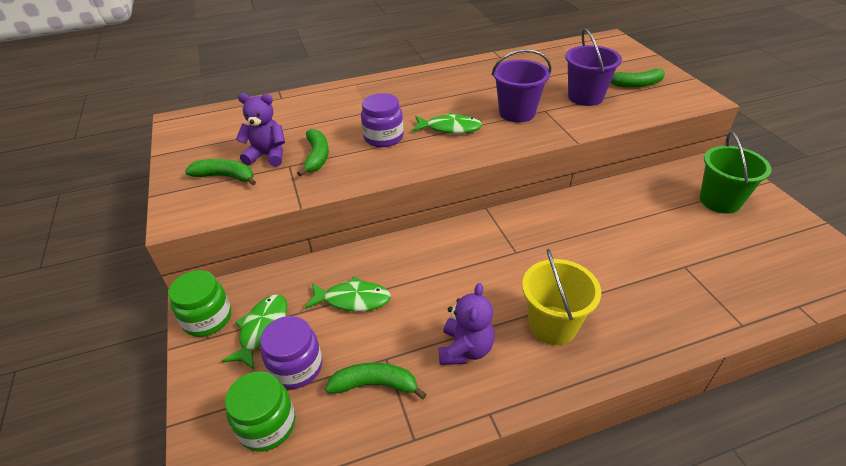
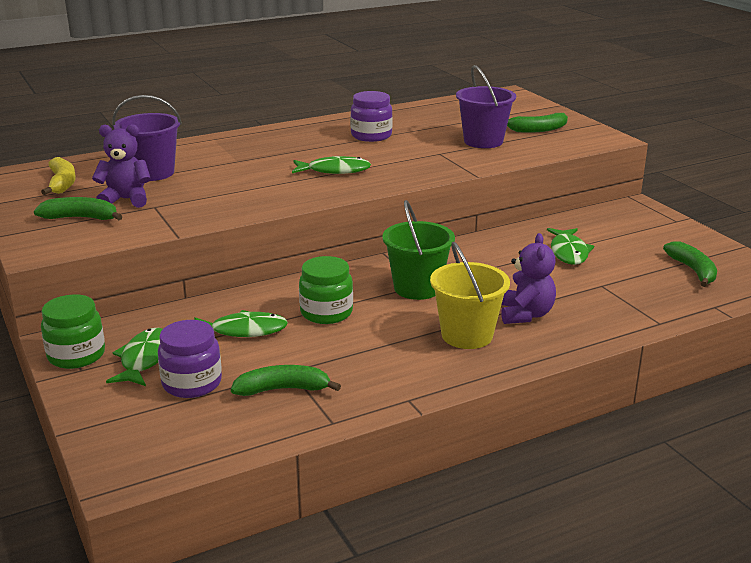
camera: 10 degrees left, 15 degrees down
green jar [225,371,296,452] -> green jar moved to [299,256,353,324]
green banana [297,129,329,176] -> green banana moved to [663,241,717,287]
purple jar [361,93,403,147] -> purple jar moved to [350,91,393,142]
purple teddy bear [439,283,495,365] -> purple teddy bear moved to [501,233,556,324]
purple bucket [492,49,551,123] -> purple bucket moved to [112,95,182,181]
green bucket [700,131,771,213] -> green bucket moved to [382,200,455,300]
none -> yellow banana [41,157,76,195]
none -> green fish [547,228,594,265]

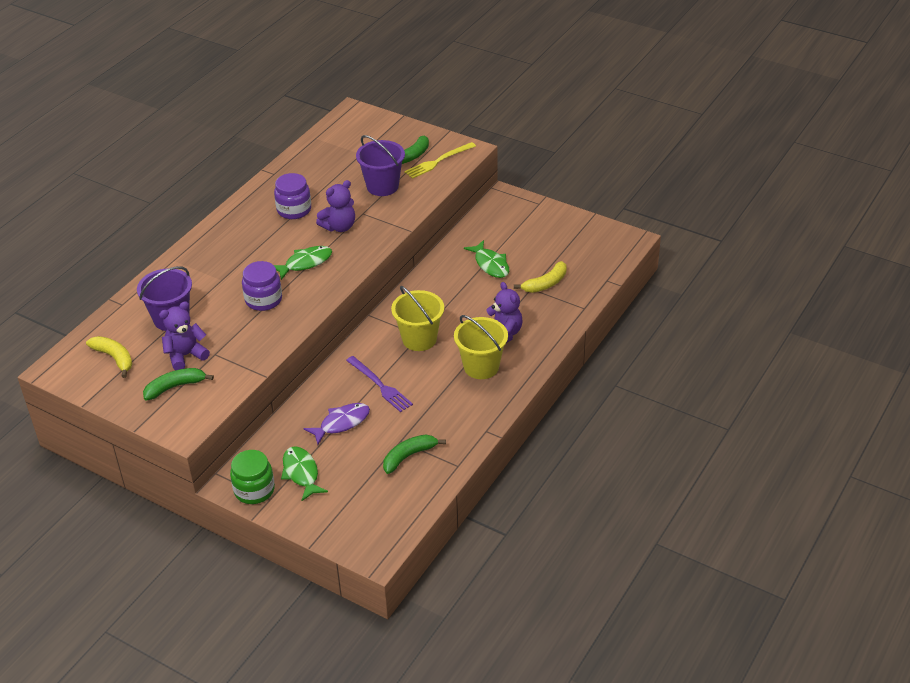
camera: 30 degrees left, 15 degrees up
purple jar [158,320,222,398] -> purple jar moved to [242,261,282,311]
green fish [194,310,288,337] -> purple fish [303,403,370,445]
green jar [299,256,353,324] -> purple fork [346,356,413,412]
green bucket [382,200,455,300] -> yellow bucket [391,286,444,351]
green banana [663,241,717,287] -> none
none -> purple teddy bear [316,180,355,232]
none -> yellow fork [404,142,476,179]
none -> yellow banana [514,261,567,293]

